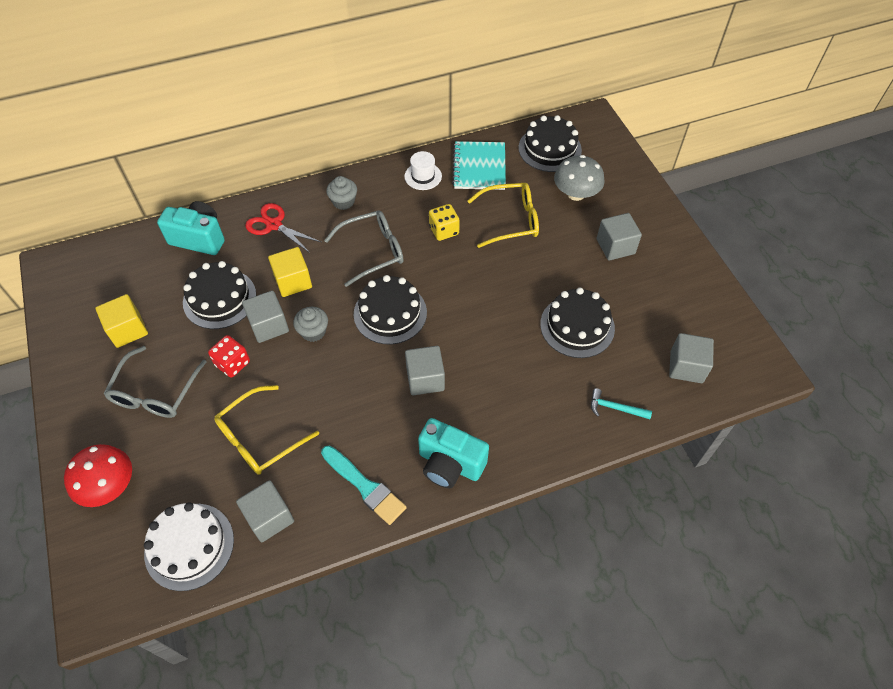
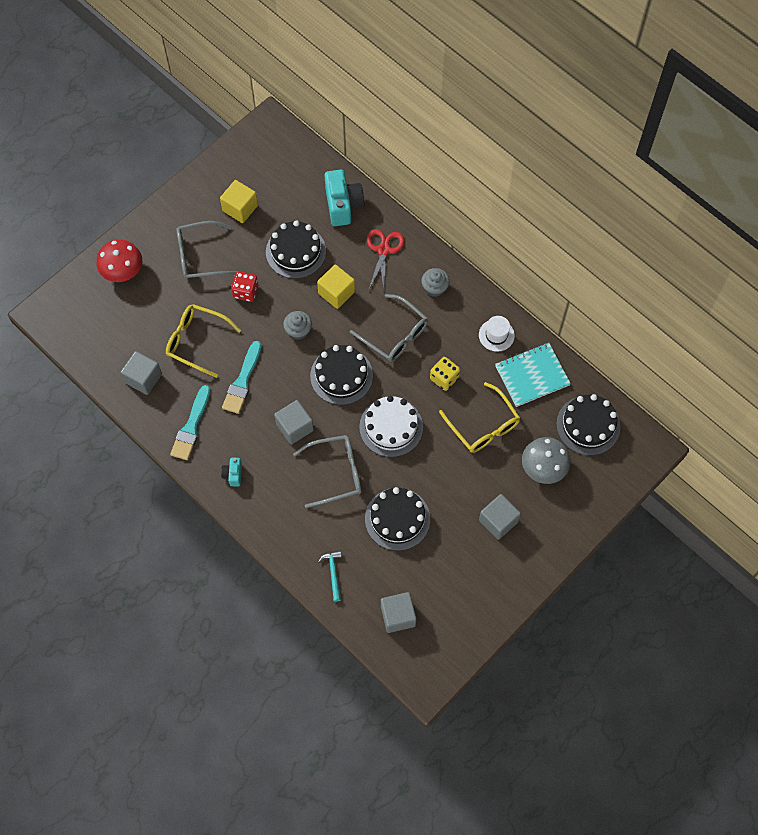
camera: 65 degrees right, 10 degrees up
white cake [144,502,234,591] -> white cake moved to [359,396,423,457]
grey cube [242,290,289,343] -> none
turquoise camera [418,418,489,488] -> turquoise camera [221,458,242,487], size x0.50
none -> turquoise brush [222,341,262,414]
none -> grey glasses [293,435,361,508]

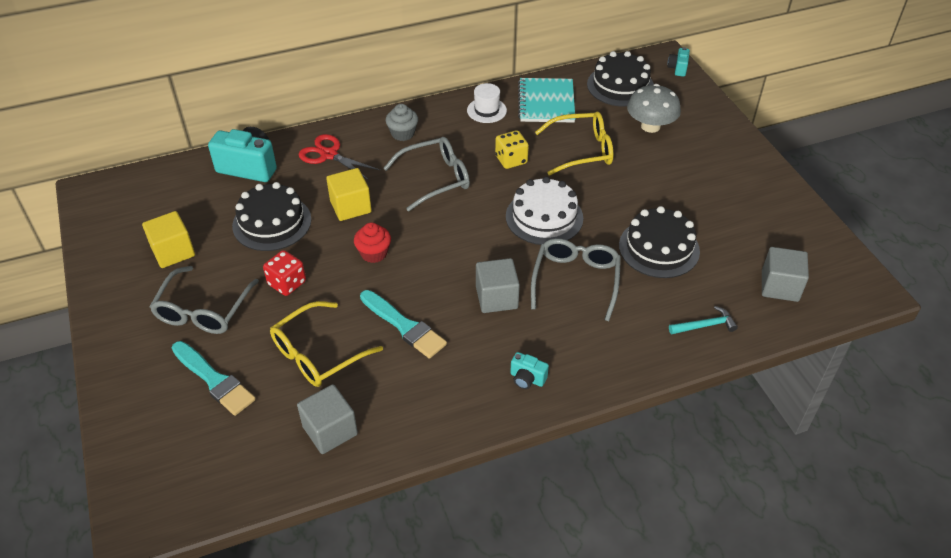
camera: 65 degrees left, 20 degrees down
red mushroom [97,239,142,282] -> none
turquoise brush [170,385,210,460] -> turquoise brush moved to [172,341,256,416]
grey cupcake [283,311,312,340] -> red cupcake [354,222,391,263]
black cake [310,345,373,405] -> none
turquoise hammer [318,550,342,602] -> turquoise hammer turned 150 degrees clockwise [669,306,738,334]
grey cube [479,494,521,540] -> none
none -> turquoise camera [667,47,690,77]

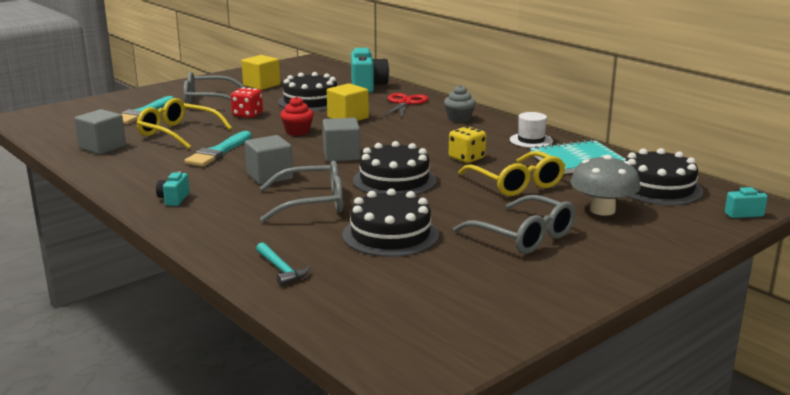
camera: 70 degrees right, 25 degrees down
grey glasses [384,137,470,211] -> grey glasses moved to [453,195,576,254]
white cake [506,177,583,245] -> black cake [353,141,436,195]
grey cube [762,247,809,302] -> grey cube moved to [323,118,361,162]

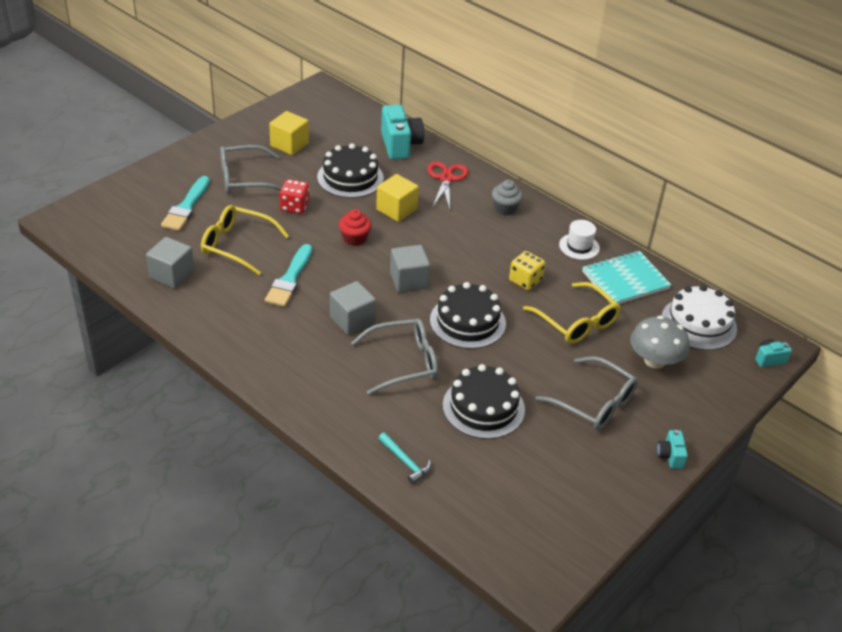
camera: 10 degrees left, 20 degrees up
turquoise camera [156,171,189,206] -> turquoise camera moved to [657,430,688,469]
black cake [625,148,703,205] -> white cake [662,285,737,350]

